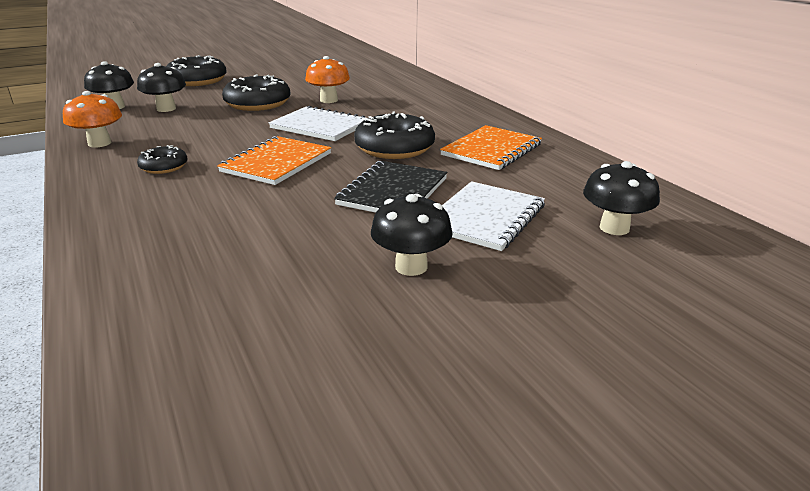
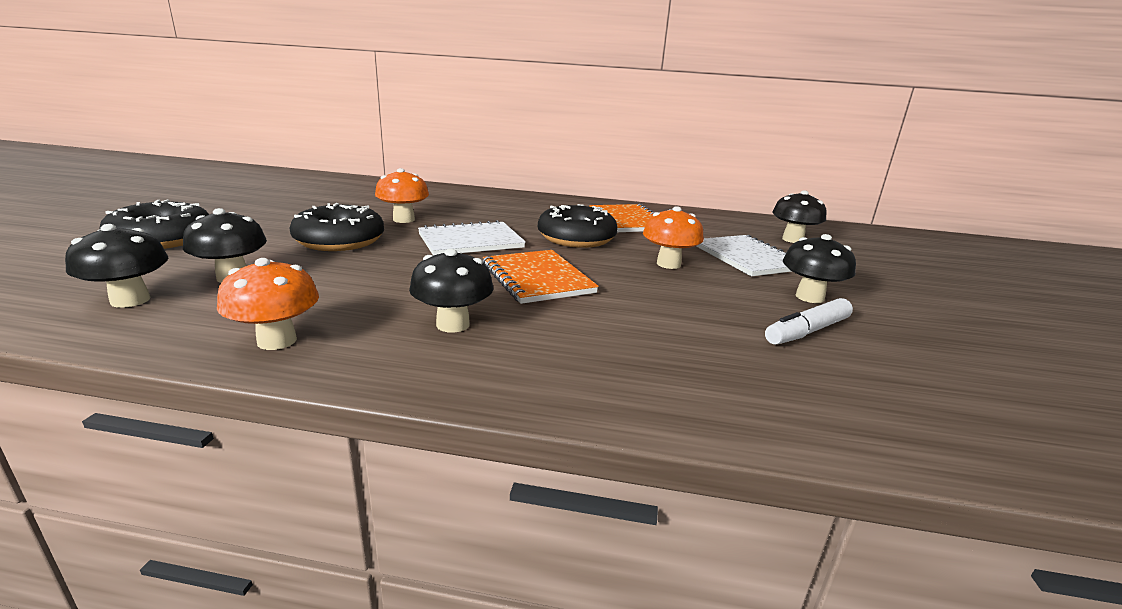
camera: 55 degrees left, 5 degrees down
black donut [137,145,188,174] -> black mushroom [409,248,494,333]
black notebook [334,161,447,213] -> orange mushroom [643,206,704,269]
none -> white marker [765,298,853,345]

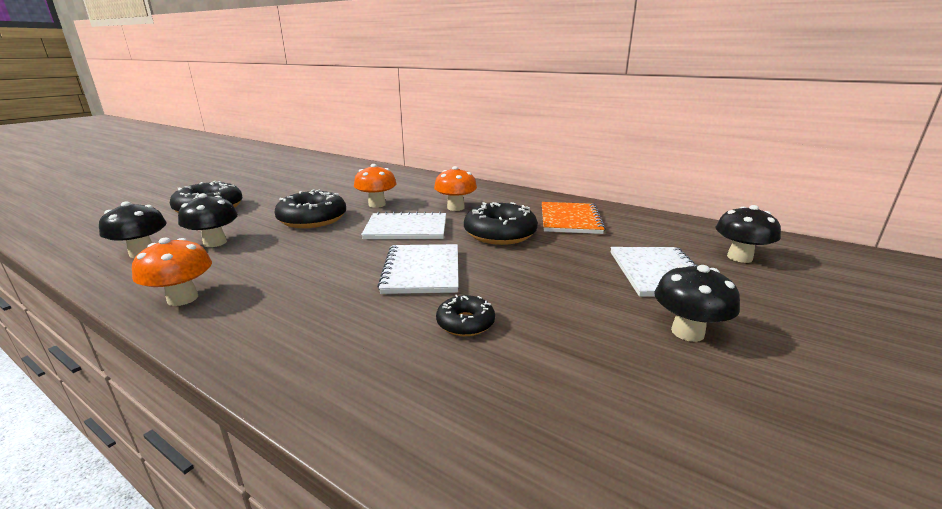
camera: 25 degrees right, 0 degrees up
black mushroom [409,248,494,333] -> none
orange notebook [483,250,599,304] -> white notebook [377,244,459,294]
orange mushroom [643,206,704,269] -> orange mushroom moved to [434,166,477,211]
white marker [765,298,853,345] -> none
none -> black donut [436,295,495,336]

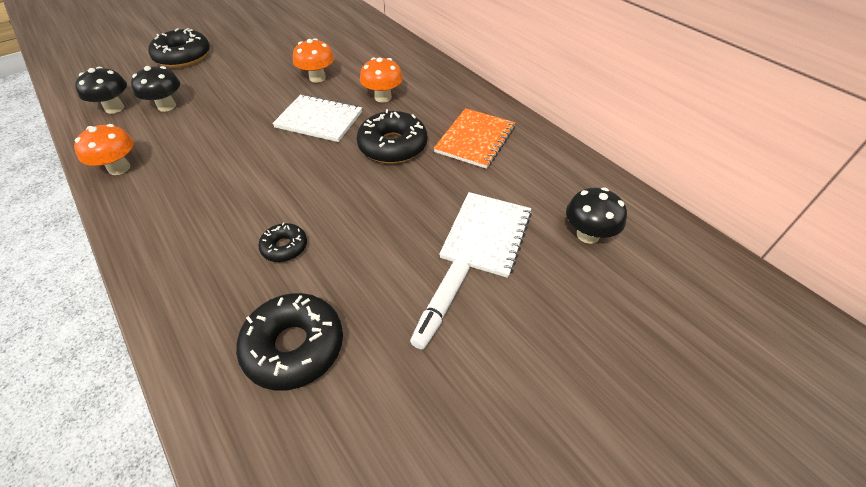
camera: 20 degrees right, 25 degrees up
black donut [275,190,346,228] -> black donut moved to [236,293,343,391]
white notebook [377,244,459,294] -> none
black mushroom [655,264,740,342] -> white marker [410,259,469,349]

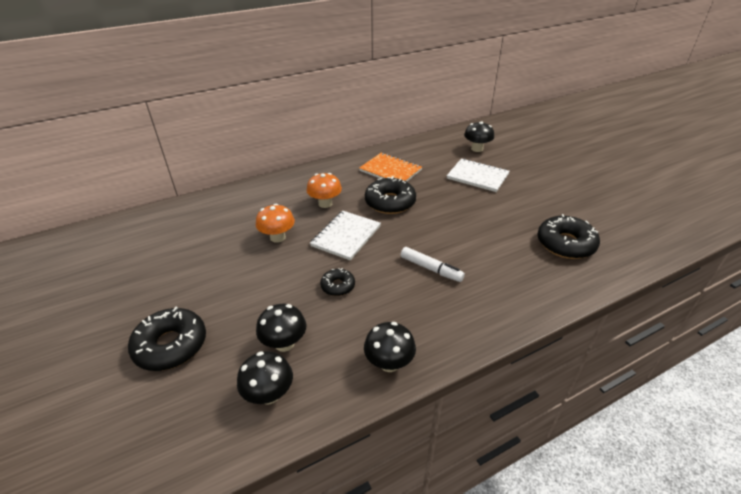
camera: 80 degrees left, 10 degrees down
orange mushroom [74,124,134,175] -> black mushroom [364,322,416,372]
black donut [259,222,307,262] -> black donut moved to [320,268,355,296]
white marker [410,259,469,349] -> white marker moved to [401,247,465,282]

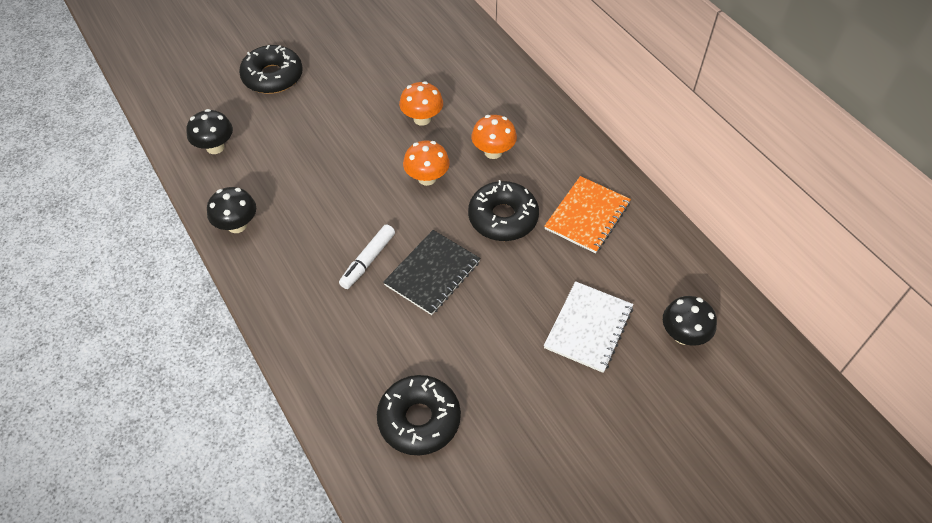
camera: 85 degrees right, 15 degrees up
black mushroom [256,304,306,352] -> none
white notebook [310,211,381,260] -> orange mushroom [403,140,450,186]
black donut [320,268,355,296] -> none
none -> black notebook [383,230,480,315]

